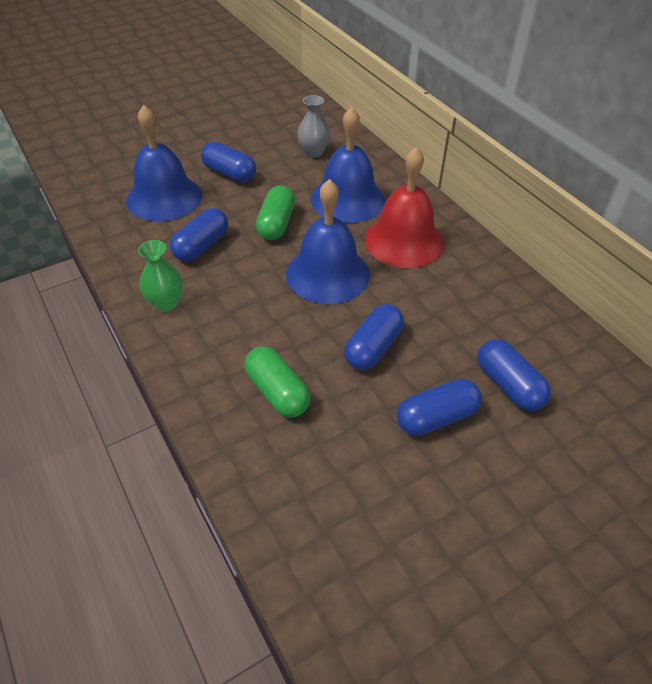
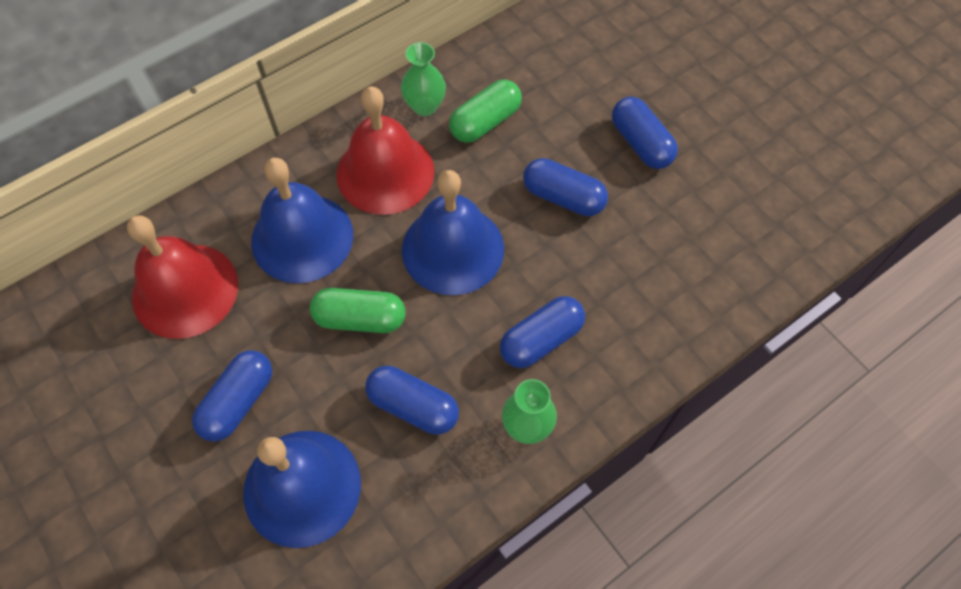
camera: 95 degrees left, 15 degrees up
green capsule [244,346,311,417] -> green capsule moved to [449,80,522,143]
grey vase [297,95,330,158] -> red bell [127,215,238,339]
blue capsule [477,339,551,411] -> blue capsule moved to [500,296,585,368]
none -> green vase [401,42,446,116]

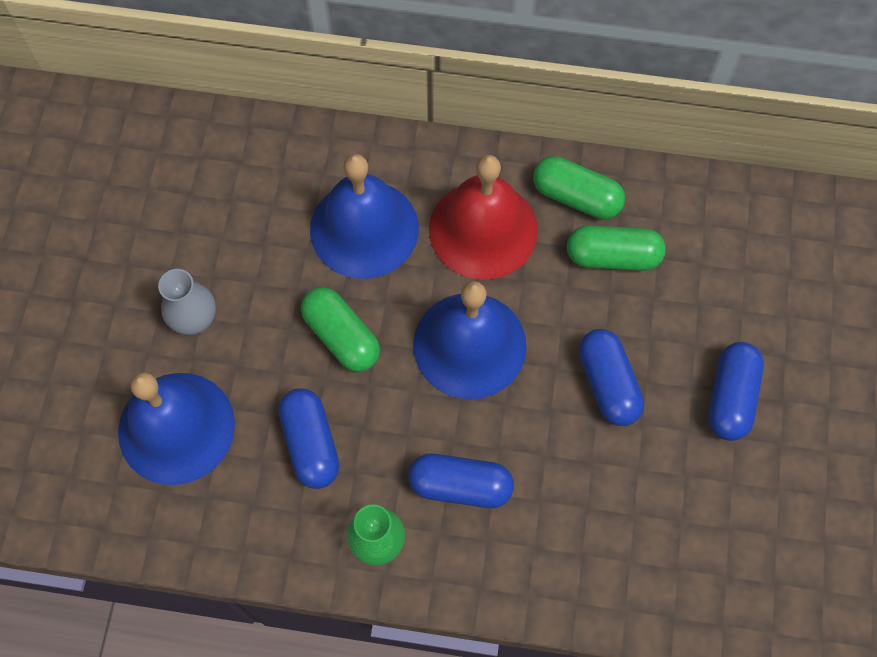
camera: 45 degrees right, 5 degrees up
red bell [127,215,238,339] -> none
blue capsule [192,350,272,442] -> grey vase [158,269,216,335]
green vase [401,42,446,116] -> green capsule [533,156,625,219]

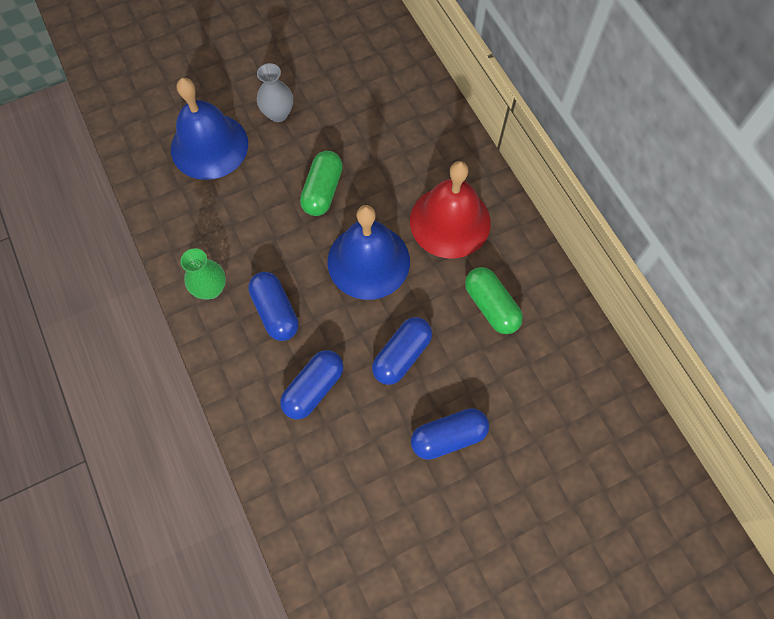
camera: 55 degrees right, 0 degrees up
blue capsule [279,388,339,489] -> blue capsule moved to [280,350,344,420]
blue bell [310,154,419,279] -> none
green capsule [533,156,625,219] -> none

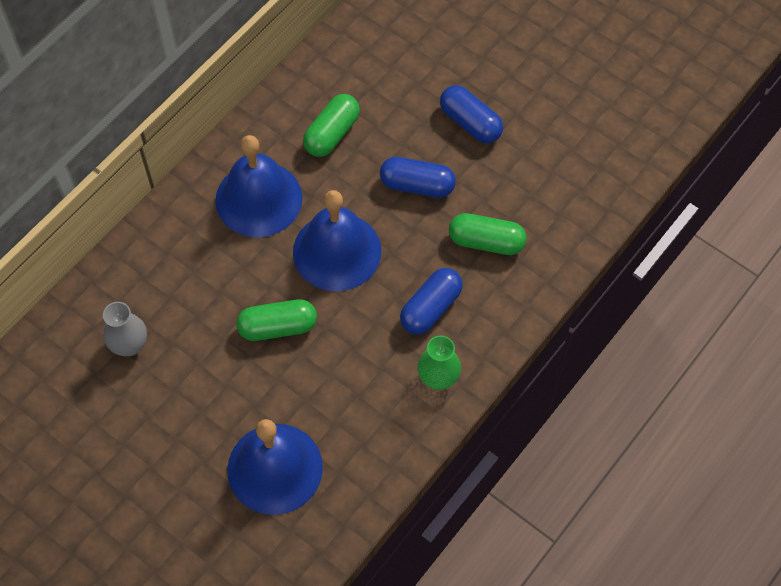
camera: 115 degrees left, 5 degrees down
grey vase [257,63,293,122] -> grey vase moved to [103,302,147,356]
blue capsule [280,350,344,420] -> green capsule [449,213,526,255]
red bell [410,161,491,259] -> blue bell [215,135,303,237]

